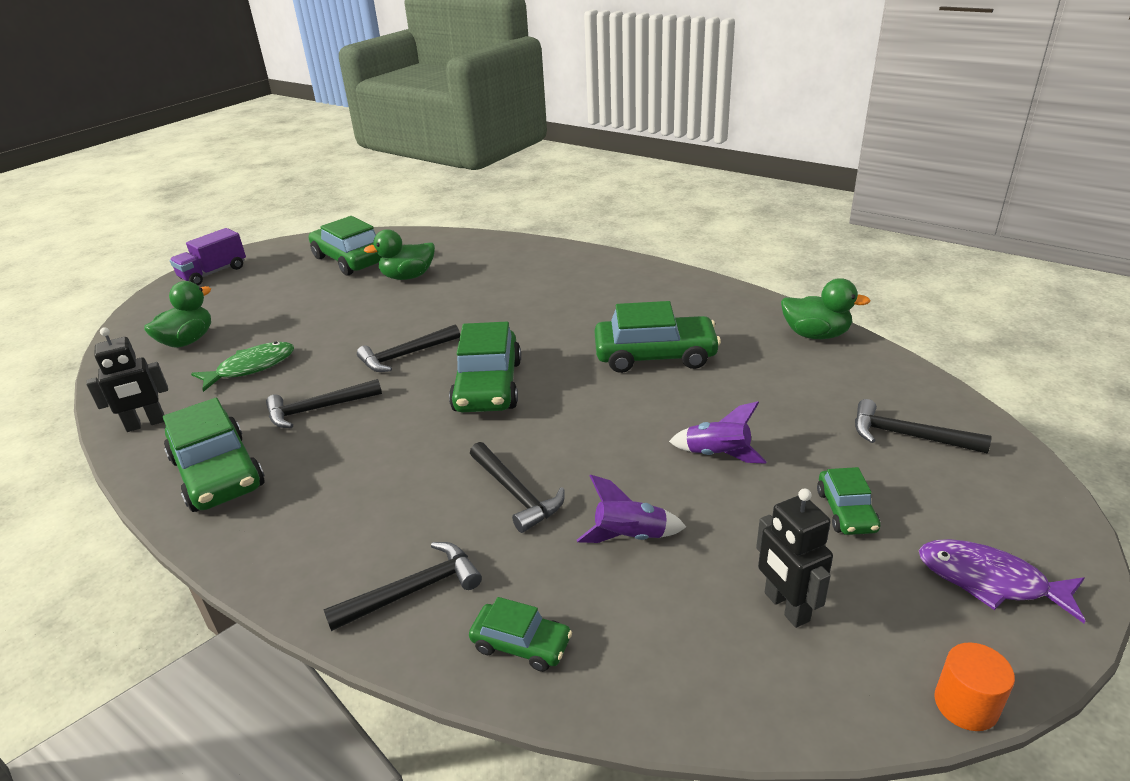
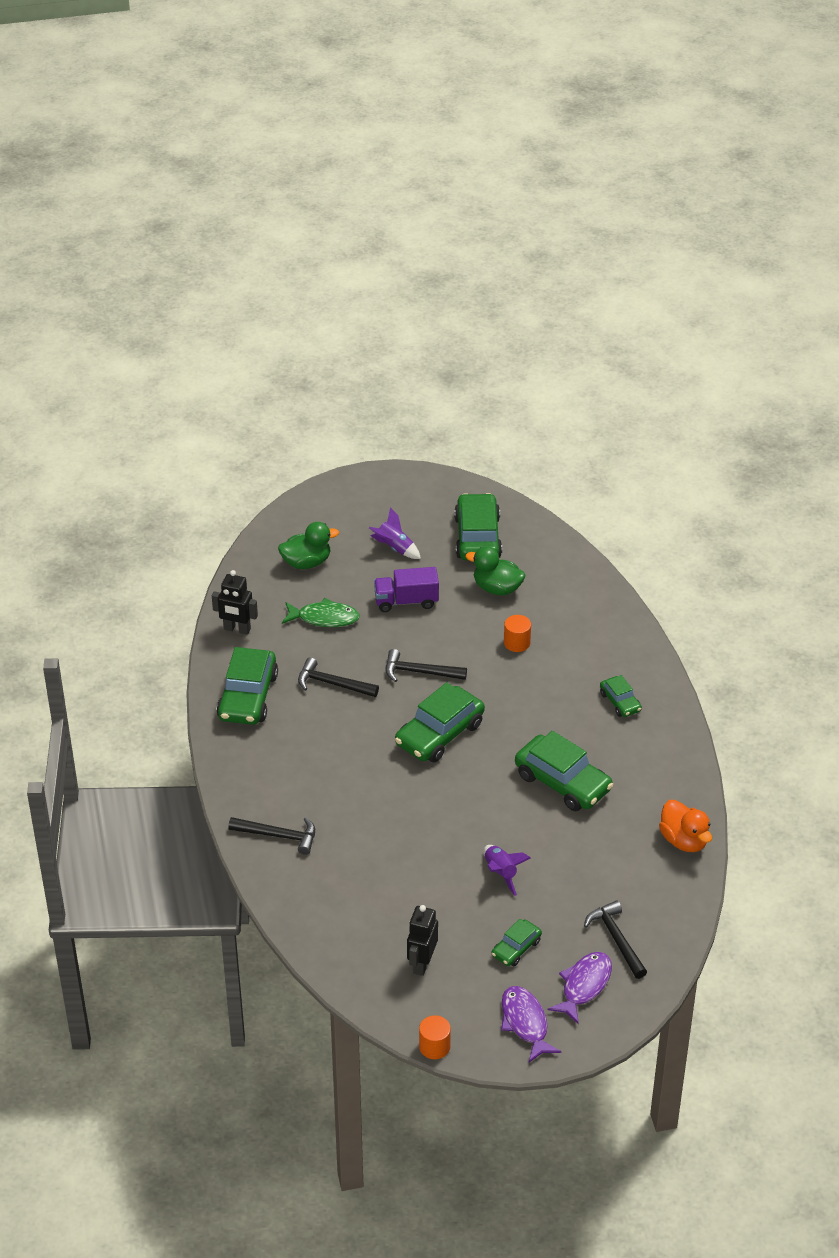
camera: 40 degrees right, 10 degrees up
purple truck [170,228,246,285] -> purple truck moved to [374,567,439,612]
green car [469,597,572,672] -> green car moved to [600,675,642,717]
black hammer [470,442,565,533] -> none
purple rocket [577,475,686,543] -> purple rocket moved to [369,507,421,559]
green duck [781,278,870,339] -> orange duck [659,800,712,852]
none -> orange cylinder [504,615,531,652]
none -> purple fish [548,952,612,1025]

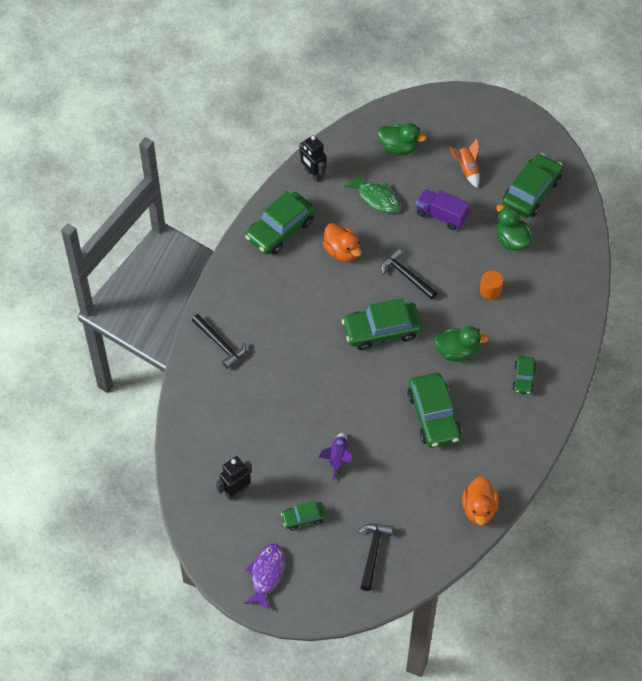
camera: 35 degrees right, 15 degrees up
black hammer [298,657,379,697] -> orange duck [323,223,361,262]
purple rocket [369,507,421,559] -> orange rocket [449,139,479,188]
orange cylinder [419,1015,451,1059] -> none
purple fish [548,952,612,1025] -> none
none -> green duck [434,326,489,362]

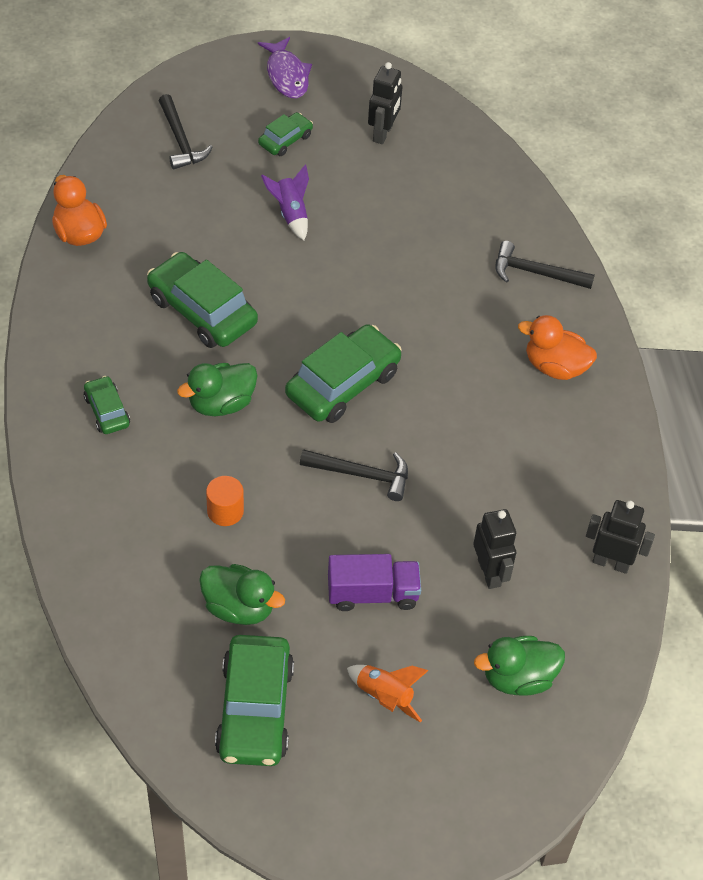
camera: 145 degrees right, 5 degrees down
green car [245,191,316,255] -> none
orange duck [323,223,361,262] -> orange duck moved to [518,315,597,380]
green fish [344,172,400,213] -> black robot [473,509,516,589]

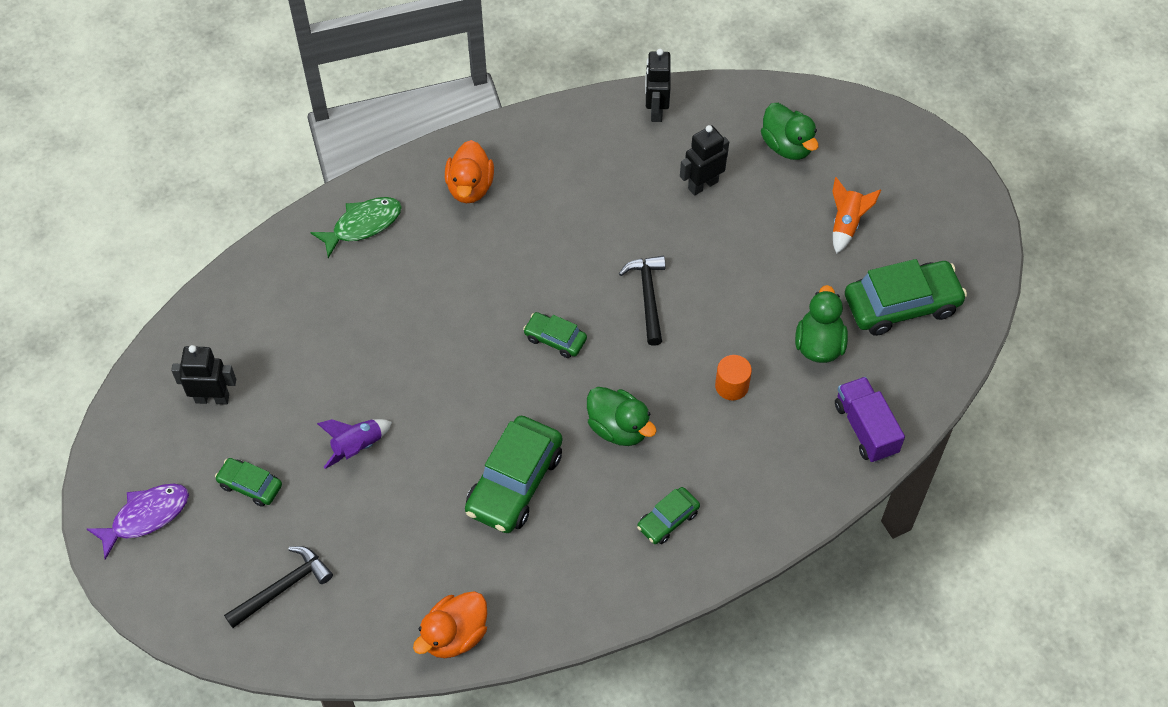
camera: 105 degrees left, 5 degrees up
green car [285,324,402,423] -> green car [523,312,587,358], size x0.53
purple truck [328,554,421,611] -> purple truck moved to [835,377,905,463]
black hammer [495,241,595,289] -> green fish [310,197,402,258]

